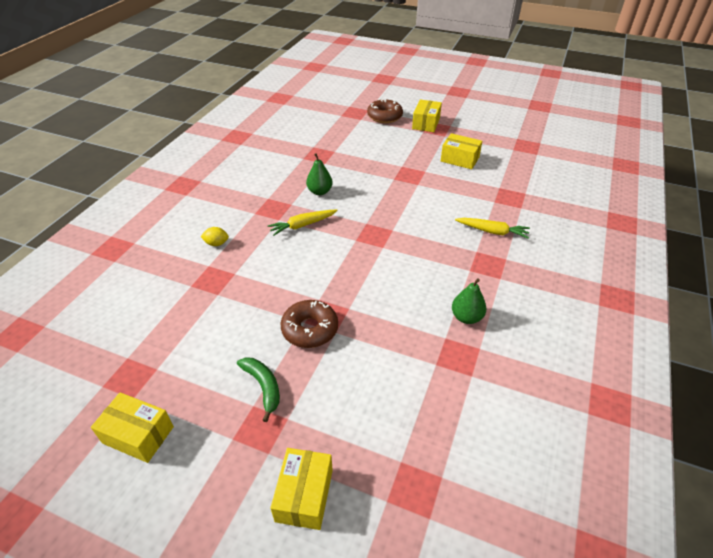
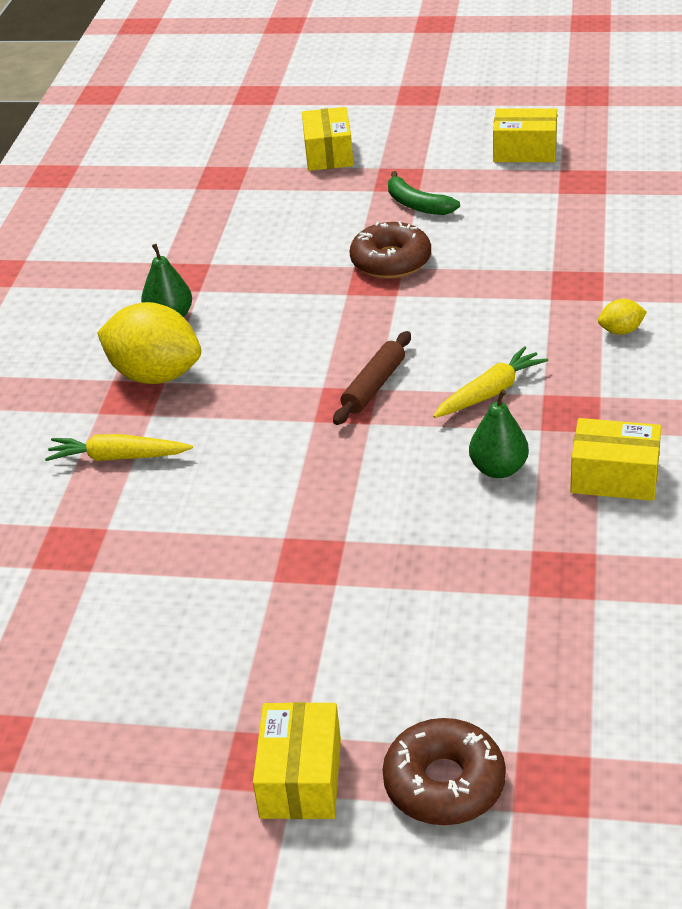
camera: 170 degrees right, 5 degrees down
yellow box [441,133,482,169] -> yellow box moved to [570,418,661,501]
none -> yellow lemon [97,302,201,384]
none -> brown rolling pin [333,331,411,425]

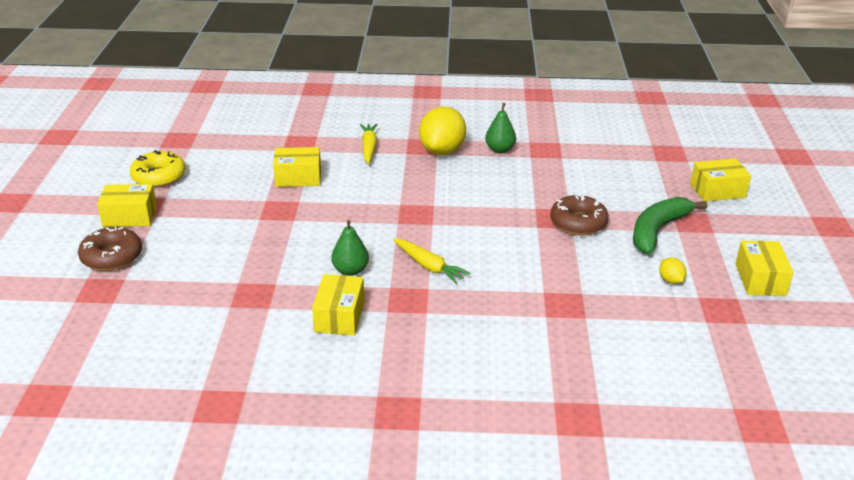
camera: 80 degrees right, 5 degrees down
brown rolling pin [333,331,411,425] -> none
green banana [388,171,460,215] -> green banana [633,197,707,254], size x1.56
yellow lemon [598,299,647,335] -> yellow lemon moved to [659,257,687,284]
none -> yellow donut [130,150,186,188]
none -> yellow box [273,147,321,187]

